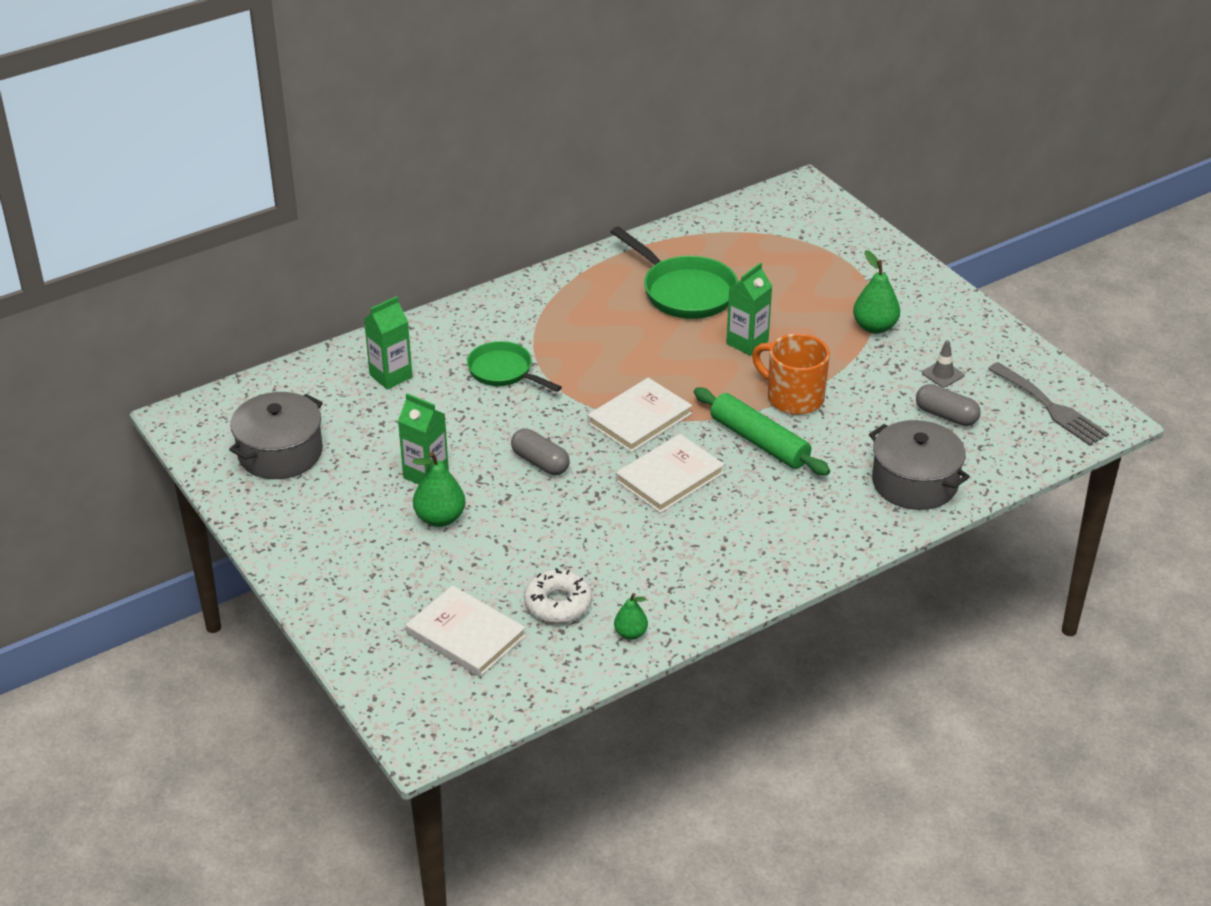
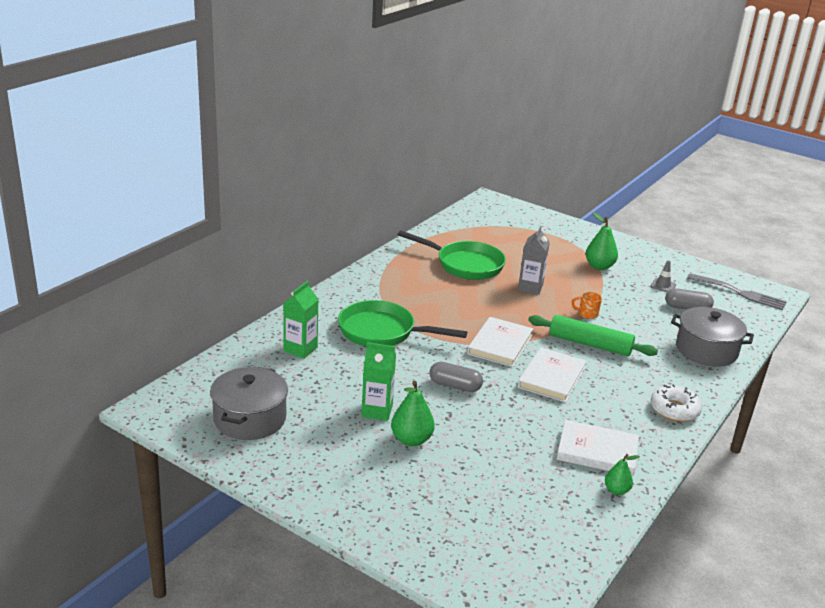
camera: 25 degrees left, 10 degrees down
white book [406,585,526,677] -> white book moved to [557,420,639,476]
green pan [467,341,562,392] -> green pan [338,300,467,346], size x1.52
white donut [524,568,592,623] -> white donut moved to [650,384,702,422]
green carton [726,263,772,356] -> grey carton [518,226,550,295]
orange mug [752,333,830,415] -> orange mug [571,292,602,319], size x0.48

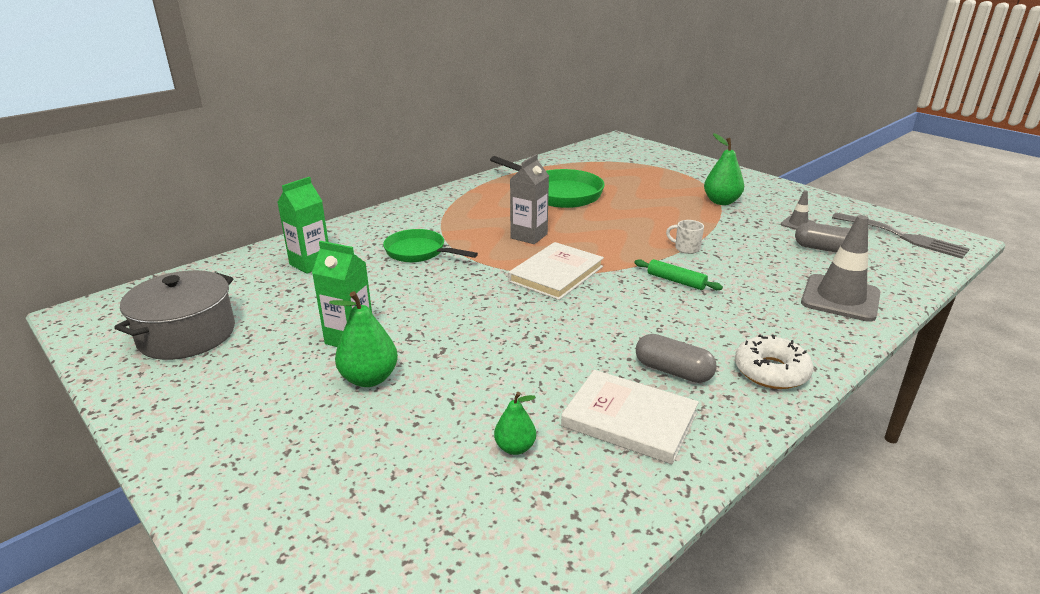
camera: 15 degrees right, 0 degrees up
green pan [338,300,467,346] -> green pan [383,229,478,262], size x0.66
grey capsule [429,362,483,392] -> grey capsule moved to [636,334,717,383]
grey carton [518,226,550,295] -> grey carton moved to [510,154,549,244]
white book [518,347,586,403] -> none
green rolling pin [528,315,658,356] -> green rolling pin [634,259,723,290], size x0.54
orange mug [571,292,602,319] -> white mug [666,220,704,254]
green pear [605,454,640,495] -> green pear moved to [494,392,536,455]
grey pot [671,307,754,367] -> grey traffic cone [801,215,880,322]

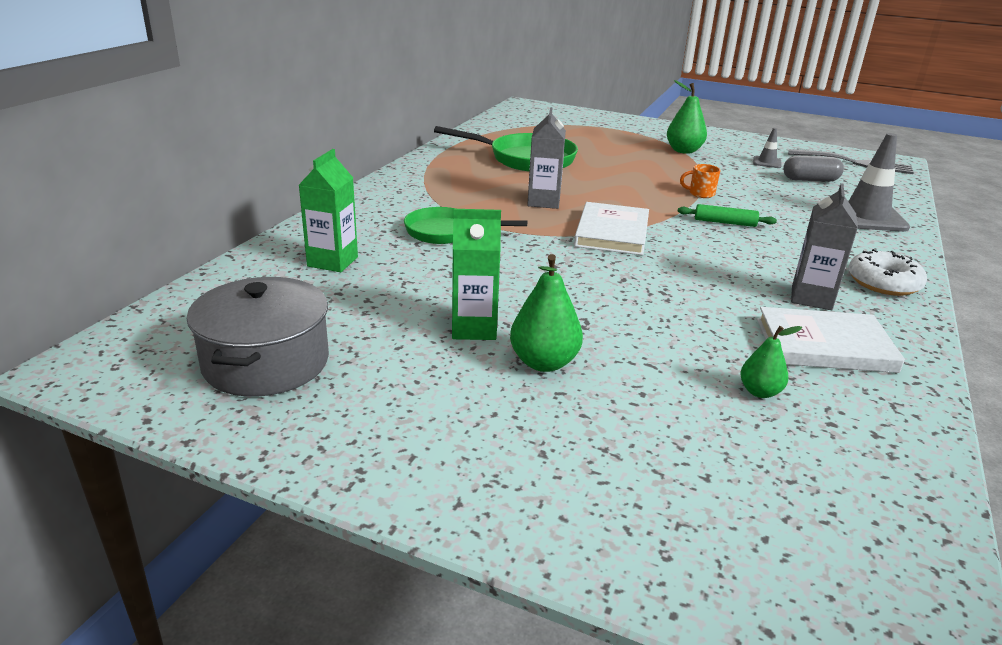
camera: 25 degrees left, 0 degrees up
grey capsule [636,334,717,383] -> grey carton [791,183,858,310]
white mug [666,220,704,254] -> orange mug [680,164,720,198]

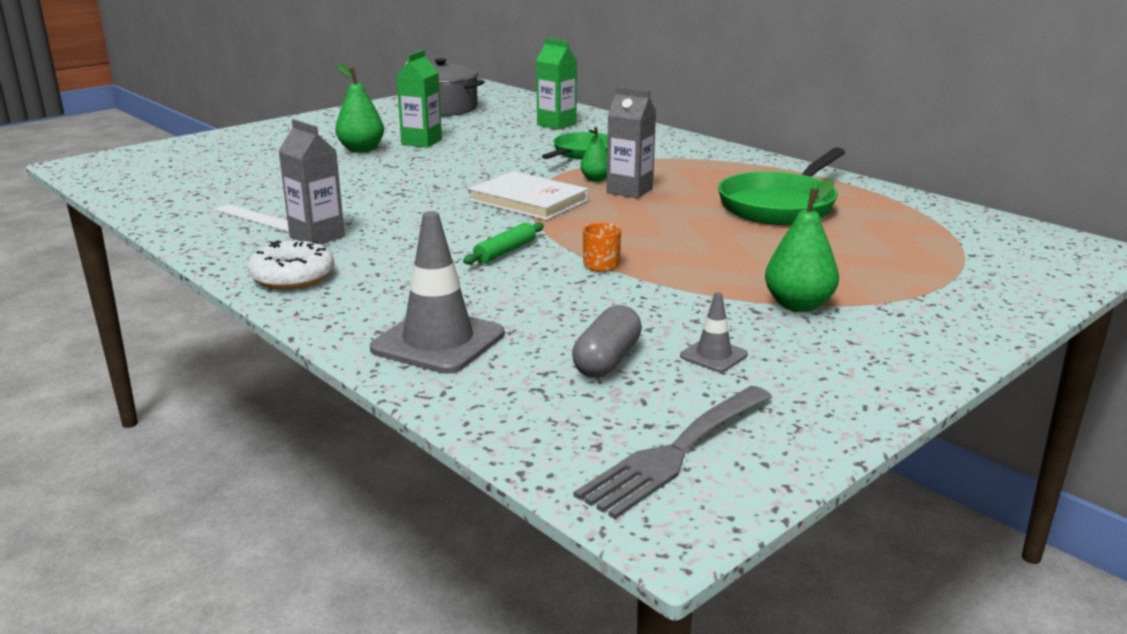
camera: 115 degrees right, 5 degrees down
green pear [740,326,802,398] -> green pear moved to [580,127,607,181]
white book [757,307,905,373] -> white ruler [214,204,289,232]

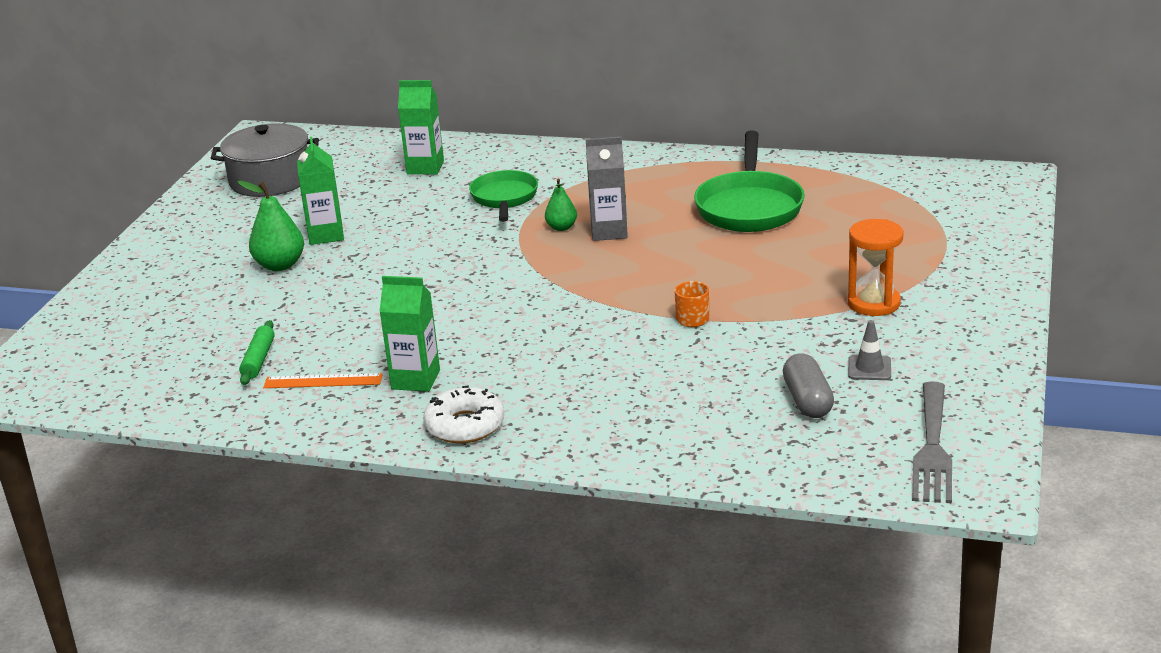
camera: 30 degrees left, 5 degrees up
white ruler [214,204,289,232] -> orange ruler [263,373,383,388]
grey carton [279,119,345,244] -> green carton [379,276,440,392]
grey traffic cone [370,211,505,374] -> none
green rolling pin [463,222,544,265] -> green rolling pin moved to [239,320,275,385]
white book [469,171,588,220] -> none
green pear [765,179,839,312] -> orange hourglass [848,219,903,316]

